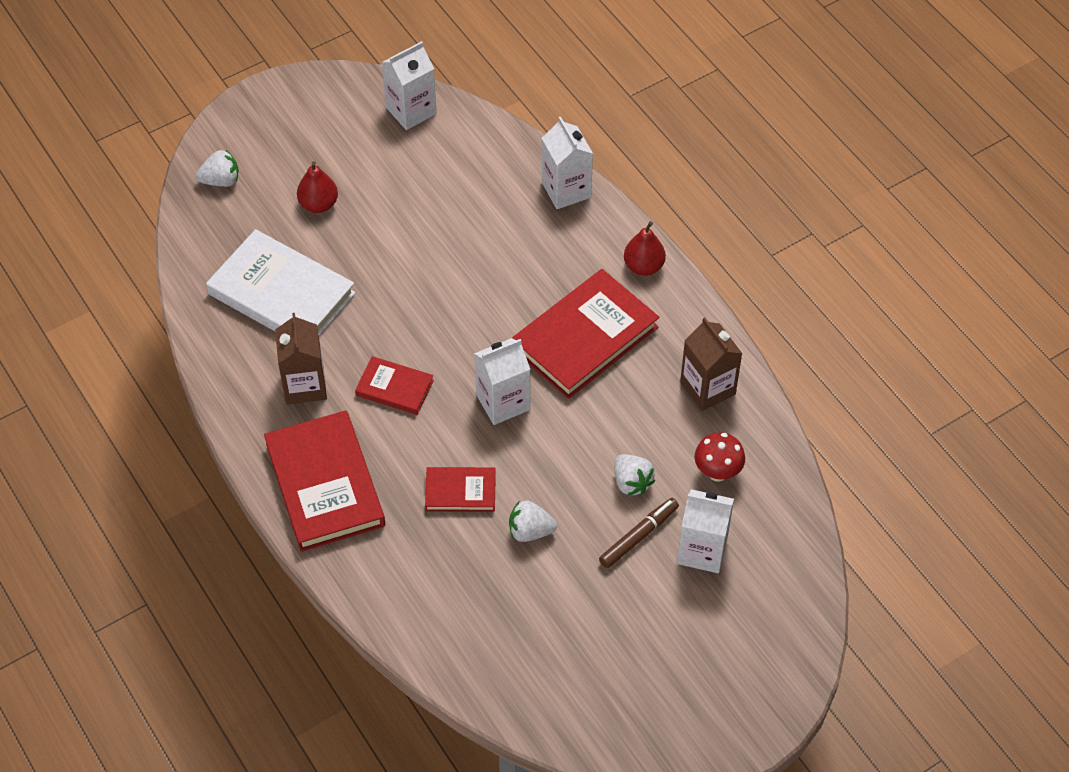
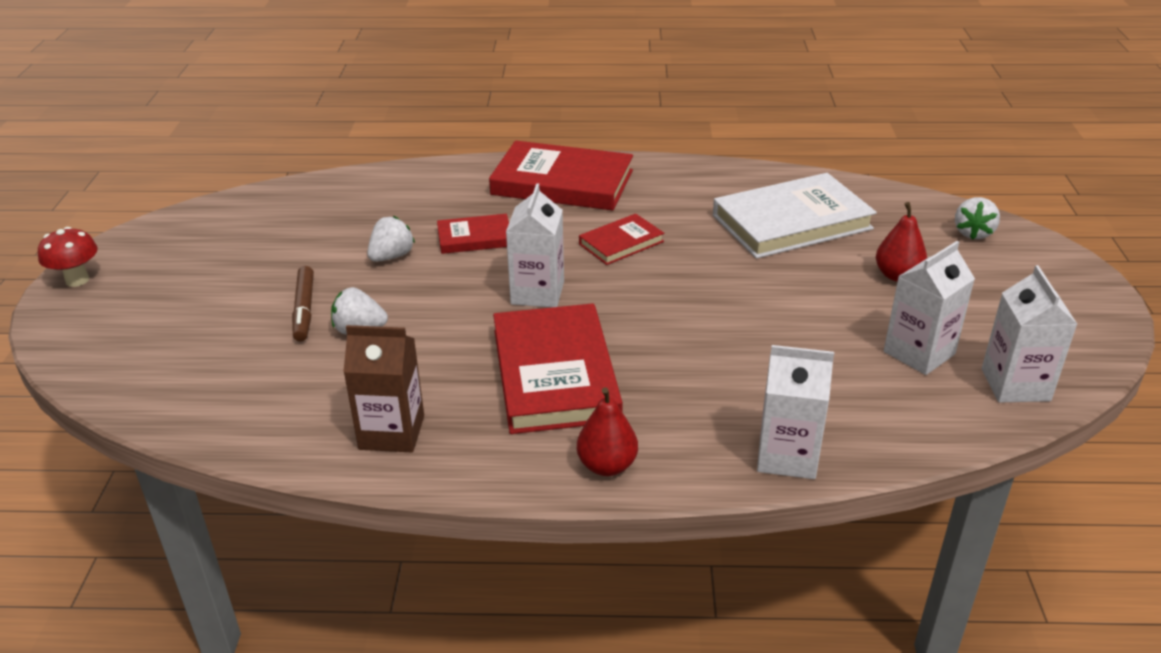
camera: 125 degrees right, 20 degrees down
brown carton [275,313,327,404] -> none
red book [425,467,496,512] -> red book turned 45 degrees clockwise [437,214,509,254]
white carton [677,489,734,573] -> white carton moved to [884,241,975,375]
red mushroom [694,432,745,481] -> red mushroom moved to [38,227,98,287]

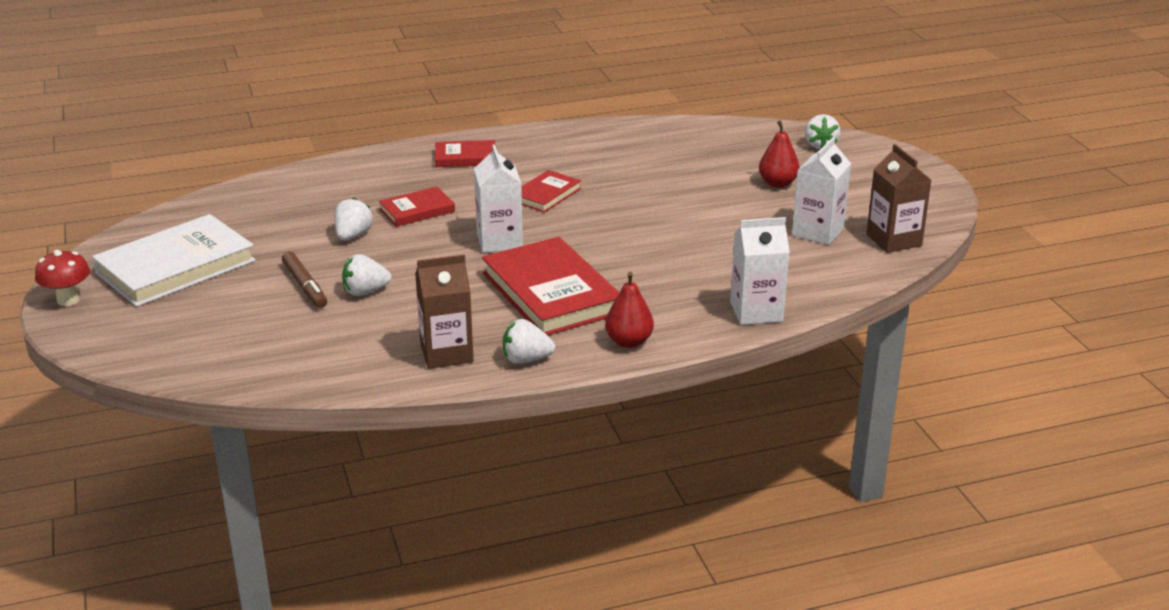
camera: 20 degrees left, 5 degrees down
red book [489,141,633,211] -> red book [435,140,495,167], size x0.52
white book [713,173,877,259] -> white book moved to [92,214,256,307]
white carton [981,265,1077,402] -> brown carton [866,144,931,253]
none -> white strawberry [503,319,555,364]

